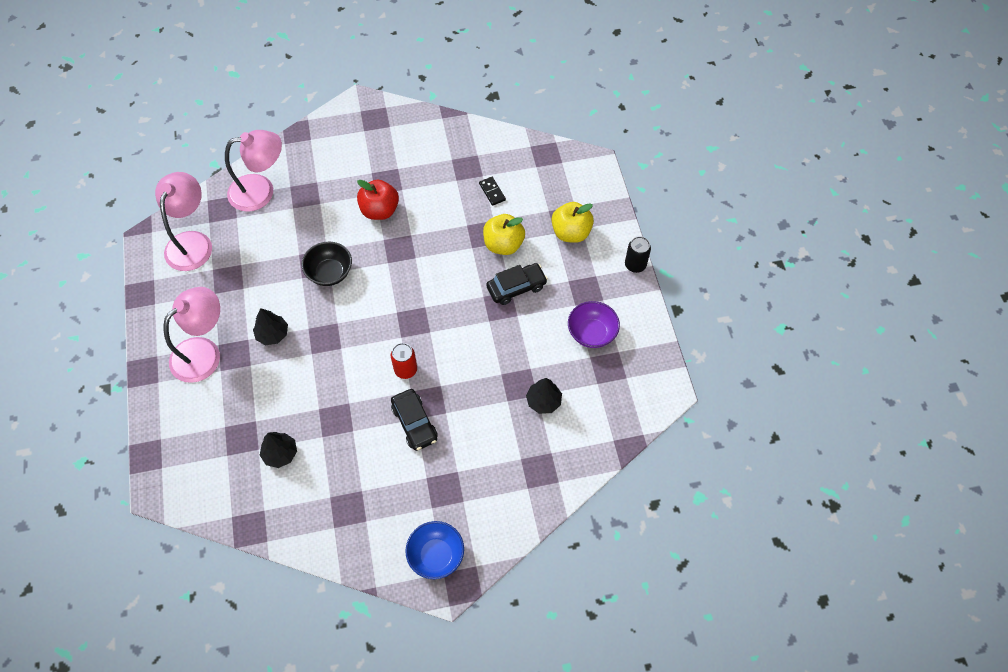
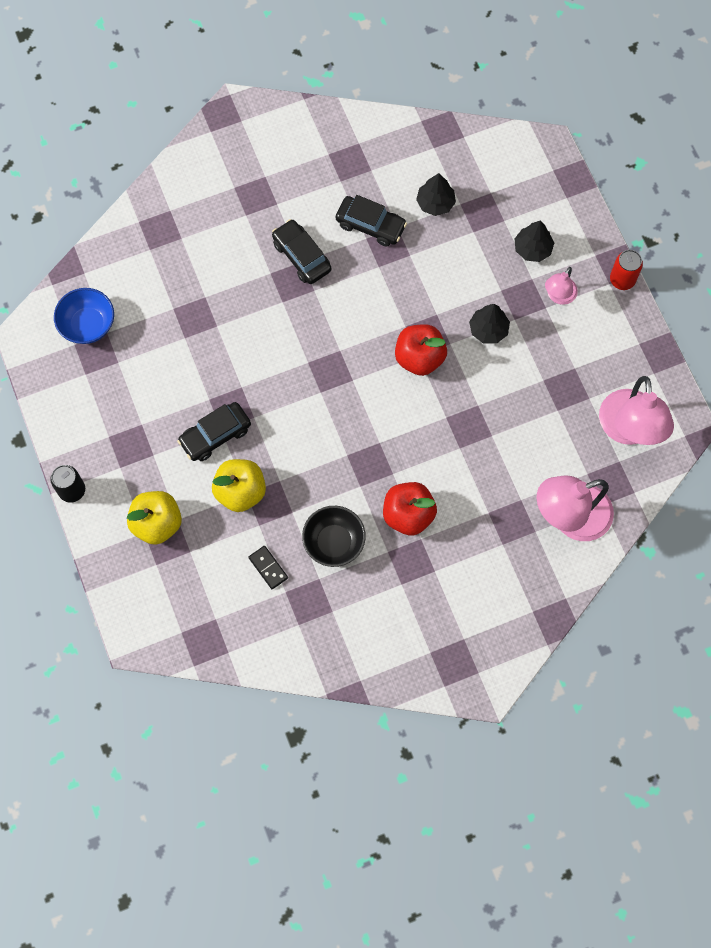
camera: 170 degrees right, 10 degrees up
pink lamp [164,287,220,383] -> pink lamp [545,267,578,305], size x0.53
black bowl [302,242,352,286] -> black bowl moved to [302,506,366,567]
red can [391,343,417,379] -> red can moved to [610,250,643,290]
blue bowl [405,521,464,579] -> blue bowl moved to [54,288,114,344]
black tree [526,378,562,414] -> black tree moved to [515,221,554,262]
purple bowl [568,301,620,348] -> none
none -> black car [336,195,407,247]
none -> red apple [395,324,447,376]

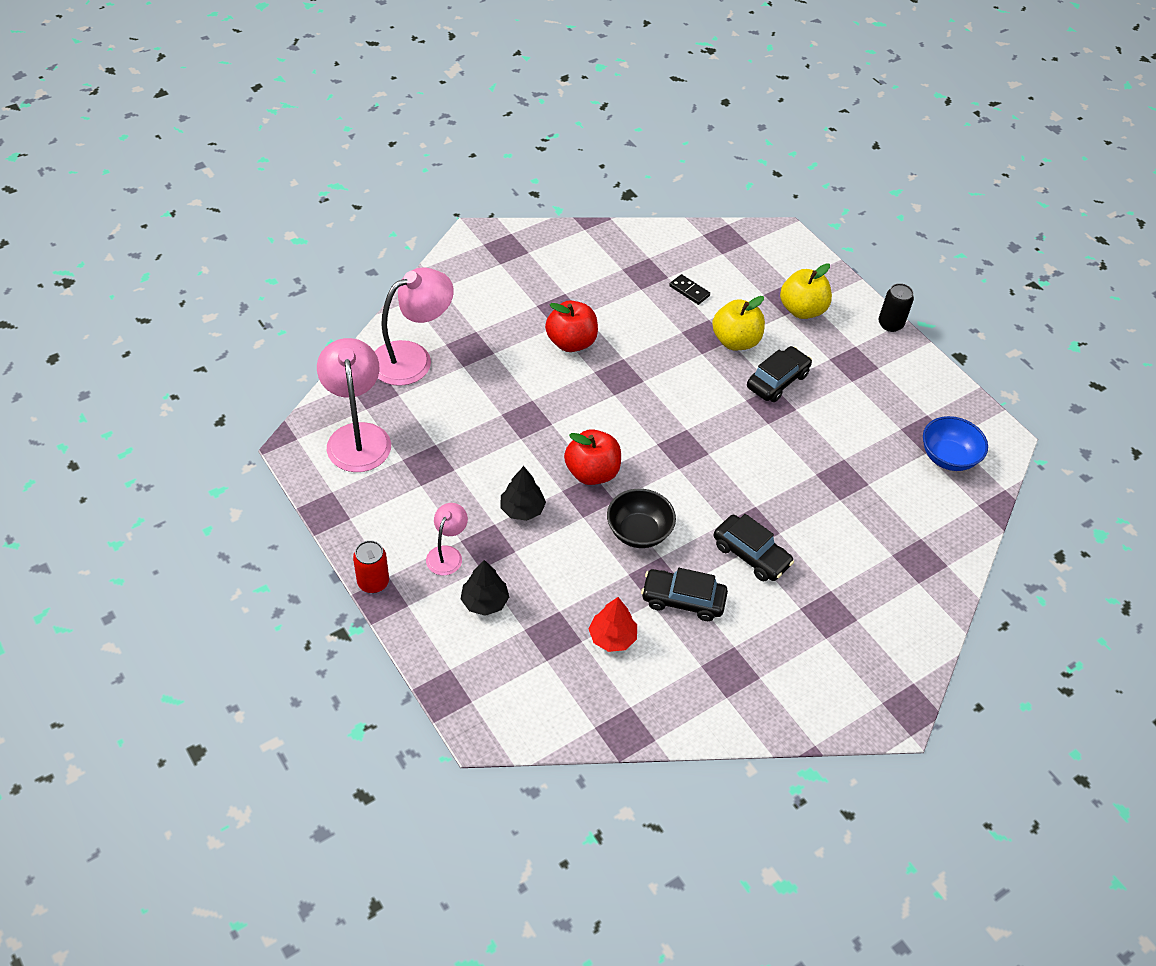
camera: 165 degrees right, 20 degrees down
black bowl [302,506,366,567] -> black bowl moved to [607,489,676,548]
black tree [416,173,456,216] -> red tree [589,597,637,652]

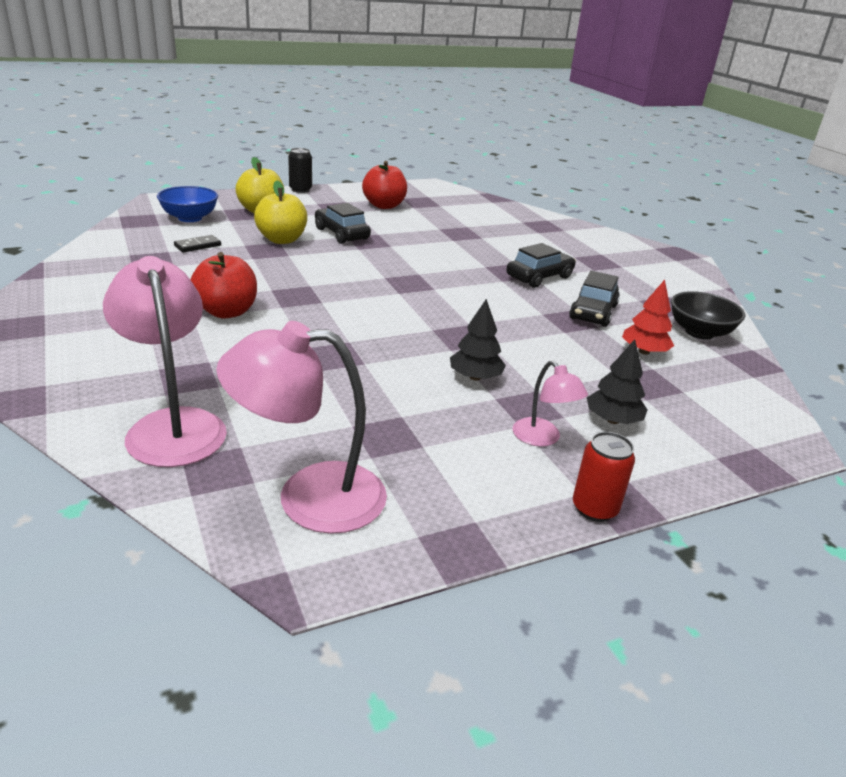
camera: 80 degrees left, 20 degrees down
pink lamp [426,503,468,575] -> pink lamp turned 150 degrees counterclockwise [513,361,588,447]
red apple [564,429,621,485] -> red apple moved to [362,161,407,209]
black bowl [607,489,676,548] -> black bowl moved to [671,291,746,340]
blue bowl [923,416,988,471] -> blue bowl moved to [157,186,218,222]

